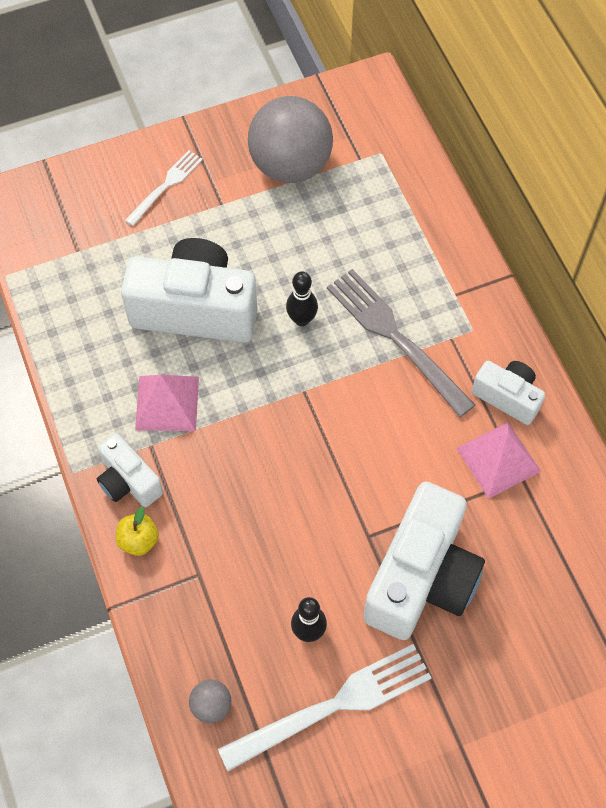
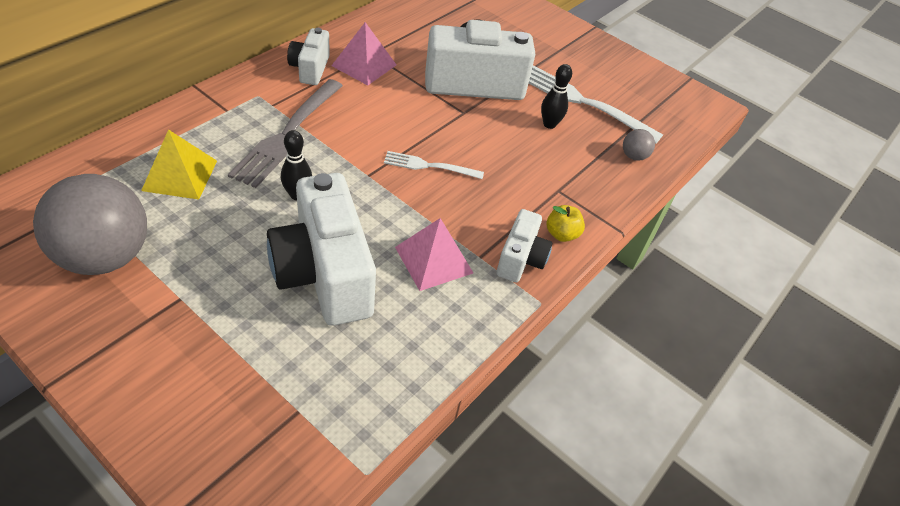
camera: 125 degrees left, 15 degrees down
white fork [125,150,203,226] -> white fork moved to [384,151,484,179]
none -> yellow pyramid [141,129,217,200]

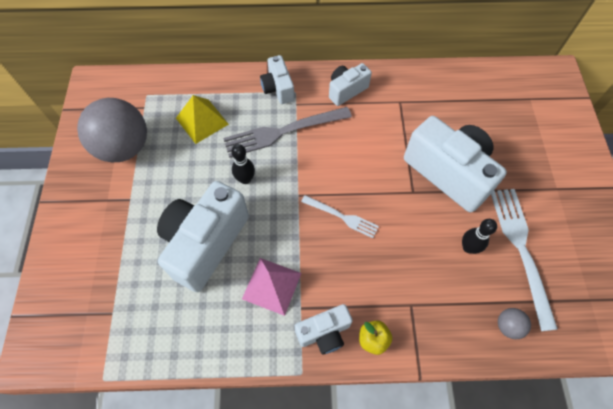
camera: 55 degrees right, 15 degrees up
pink pyramid [331,22,396,85] -> none
white fork [384,151,484,179] -> white fork turned 150 degrees clockwise [301,195,379,238]
none -> white camera [260,55,294,104]

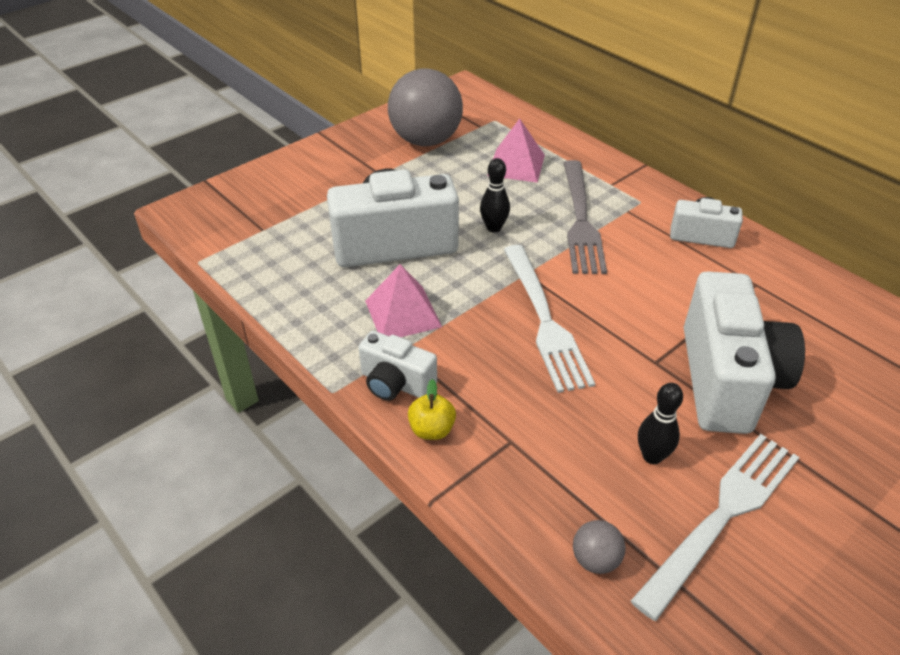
camera: 50 degrees right, 20 degrees down
yellow pyramid [176,95,229,144] -> pink pyramid [487,118,545,183]
grey fork [223,107,352,158] -> grey fork turned 120 degrees counterclockwise [564,160,607,274]
white camera [260,55,294,104] -> none
white fork [301,195,379,238] -> white fork [504,245,595,393], size x1.76

